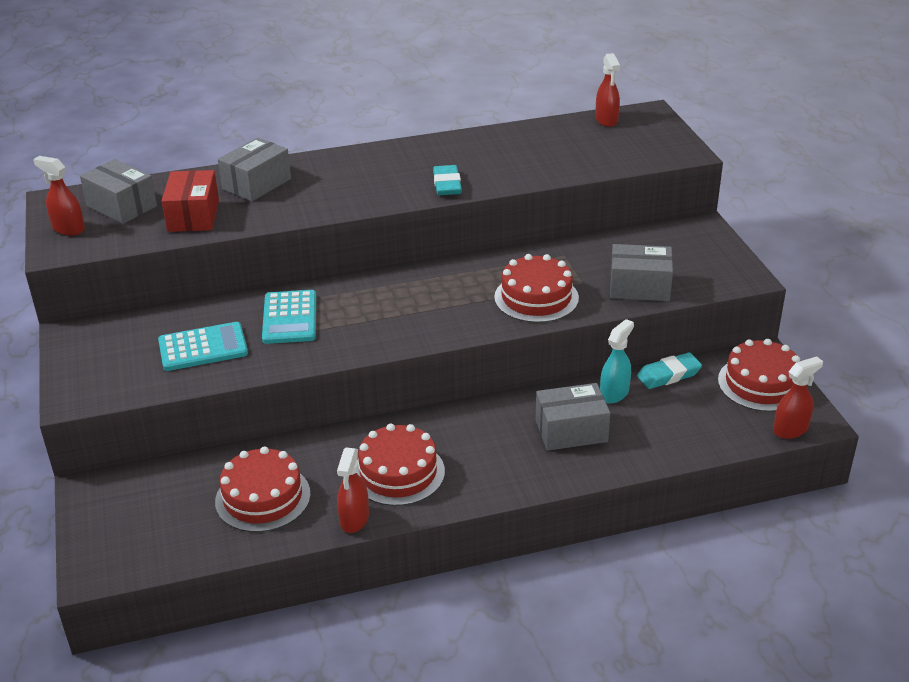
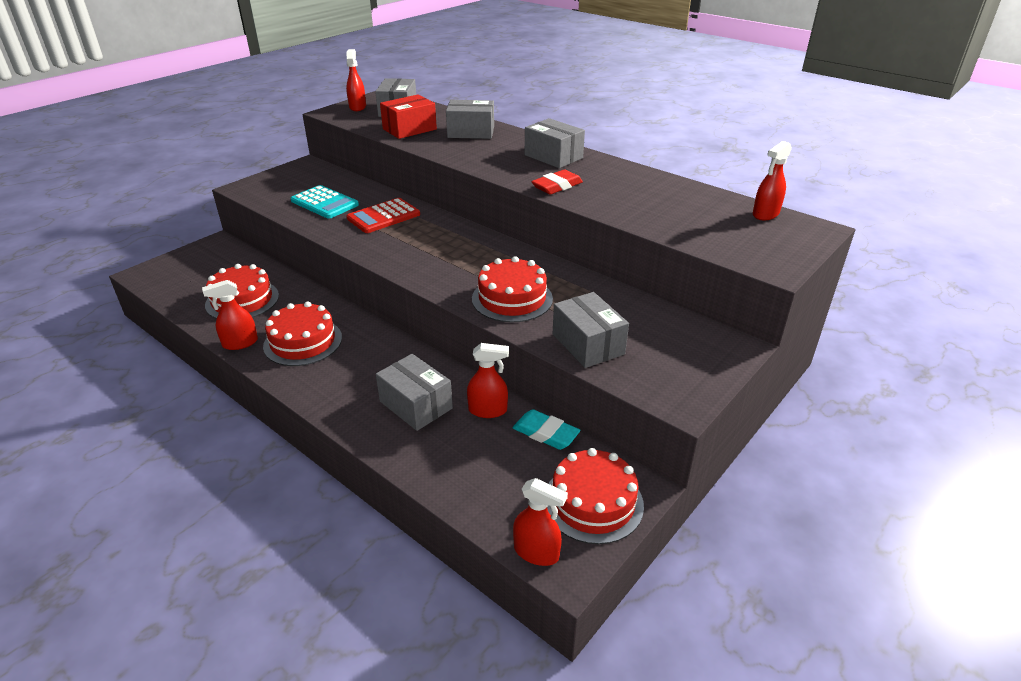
camera: 55 degrees right, 0 degrees up
turquoise calculator [262,290,316,344] -> red calculator [347,198,420,233]
turquoise eraser [433,165,462,195] -> red eraser [531,169,583,194]
turquoise spray bottle [600,319,634,404] -> red spray bottle [467,343,509,418]
none -> grey box [525,118,585,168]

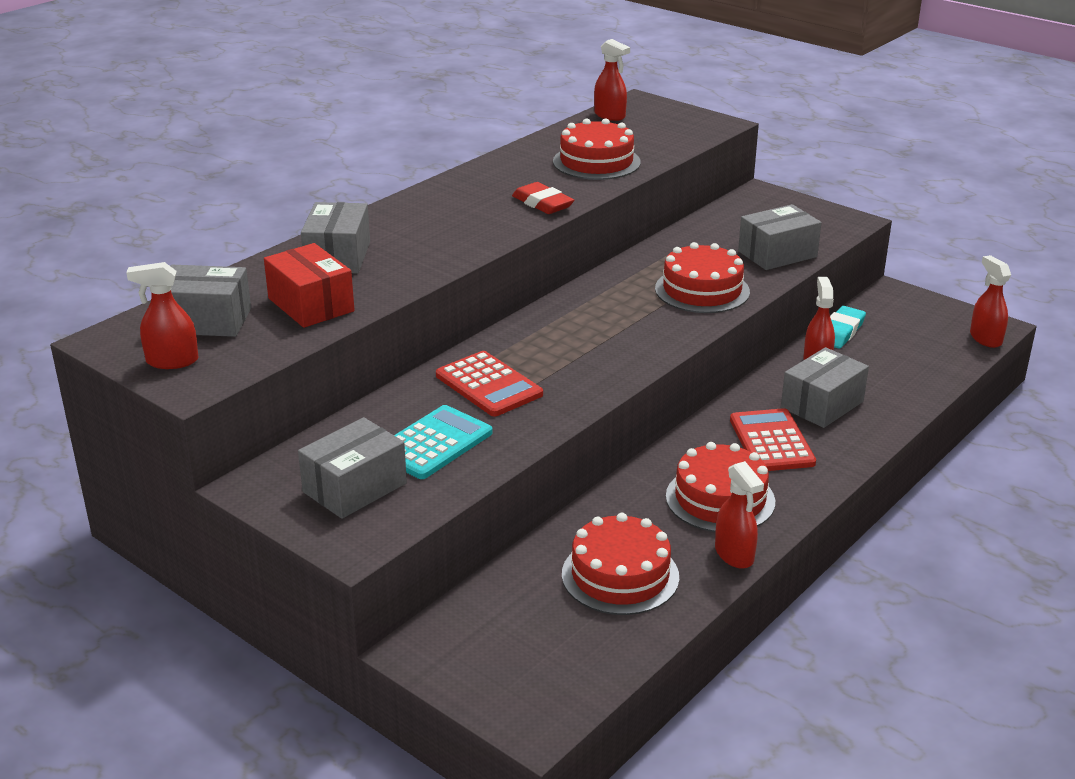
camera: 90 degrees left, 5 degrees down
red spray bottle [513,478,568,566] -> red spray bottle turned 45 degrees counterclockwise [970,255,1011,348]
grey box [525,118,585,168] -> grey box moved to [298,417,407,519]
red cake [547,448,644,544] -> red cake moved to [553,118,641,180]
none -> red calculator [730,408,816,471]

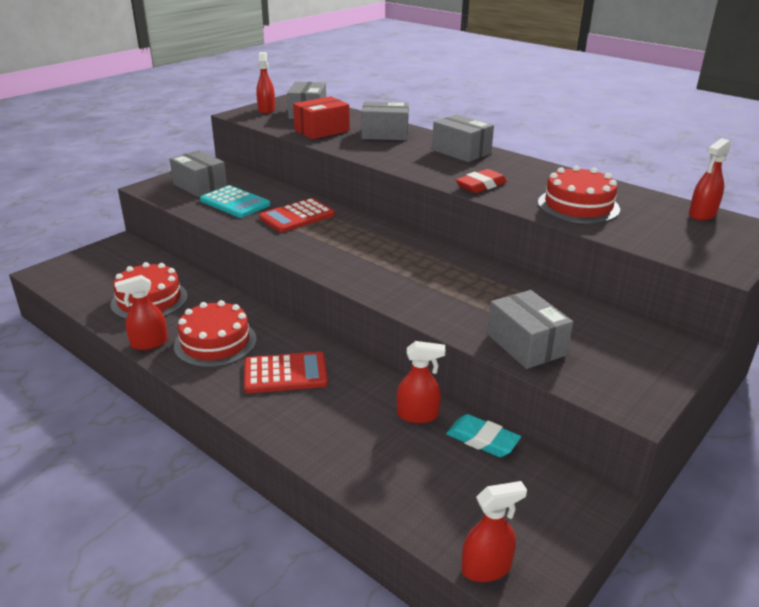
camera: 90 degrees right, 0 degrees up
red cake [655,242,750,313] -> none
grey box [781,347,869,428] -> grey box moved to [432,114,494,162]

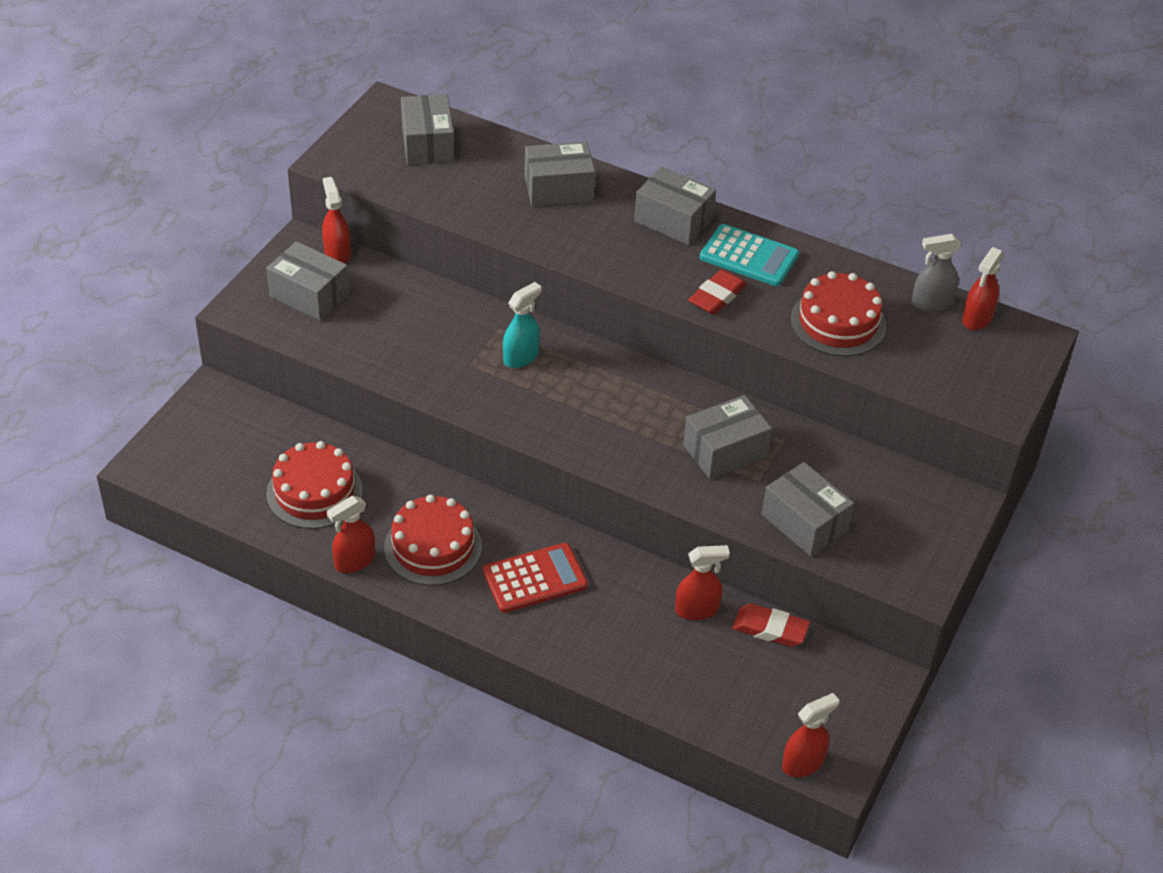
camera: 15 degrees left, 15 degrees up
turquoise calculator [200,185,270,218] -> turquoise calculator moved to [700,224,799,286]
red spray bottle [256,52,275,114] -> red spray bottle moved to [322,177,351,263]
red calculator [259,198,335,232] -> none
red box [293,96,350,139] -> none
turquoise eraser [446,414,521,457] -> red eraser [732,603,810,647]
none -> turquoise spray bottle [503,282,542,368]
none -> grey box [683,395,772,479]
none -> grey spray bottle [912,234,961,312]

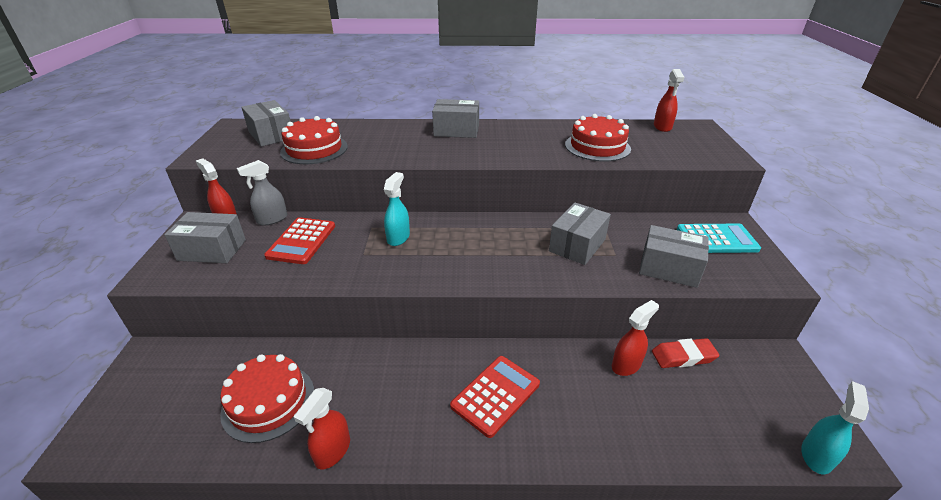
camera: 25 degrees left, 10 degrees down
red cake [384,495,482,586] -> red cake moved to [280,116,348,164]
grey box [525,142,595,206] -> none
red eraser [688,269,747,315] -> none
turquoise calculator [700,224,799,286] -> turquoise calculator moved to [677,224,761,253]
red spray bottle [782,693,840,777] -> turquoise spray bottle [801,381,869,475]
grey spray bottle [912,234,961,312] -> grey spray bottle moved to [237,160,287,225]
none -> red calculator [264,217,335,264]

